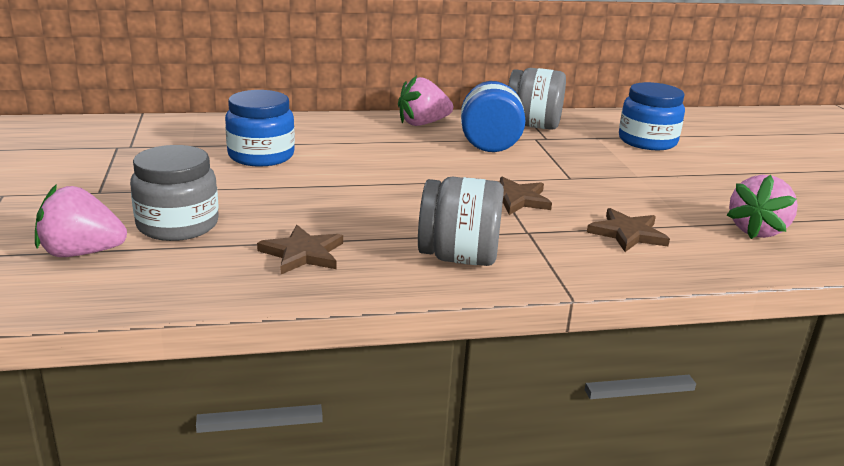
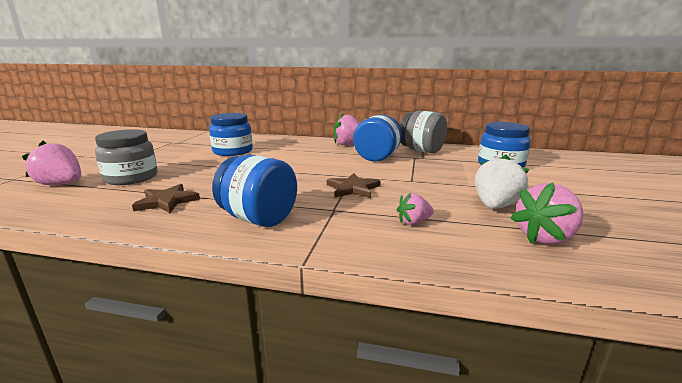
camera: 25 degrees right, 5 degrees down
grey jar [418,177,504,266] -> blue jar [212,155,297,227]
brown star [587,208,670,252] -> pink strawberry [397,193,434,225]
none -> white strawberry [475,155,529,209]

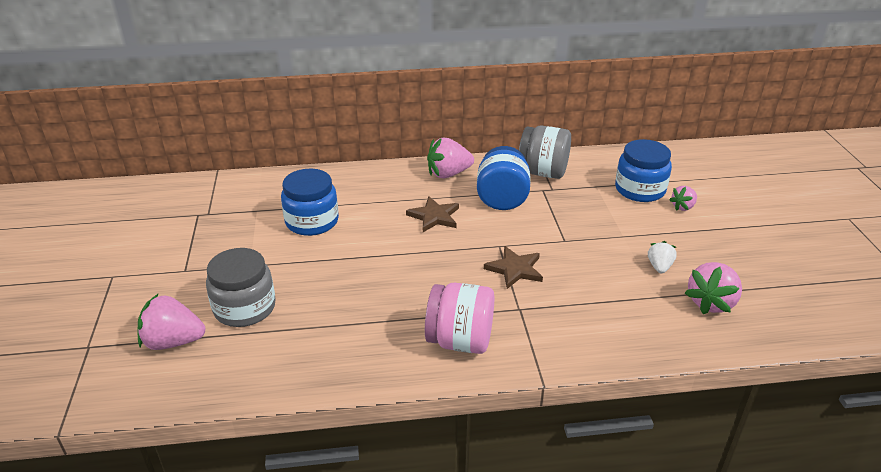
camera: 20 degrees left, 15 degrees up
brown star [132,184,200,213] -> brown star moved to [406,196,459,232]
blue jar [212,155,297,227] -> pink jar [425,283,494,354]
pink strawberry [397,193,434,225] -> pink strawberry moved to [669,186,697,211]
white strawberry [475,155,529,209] -> white strawberry [648,241,677,273], size x0.58

